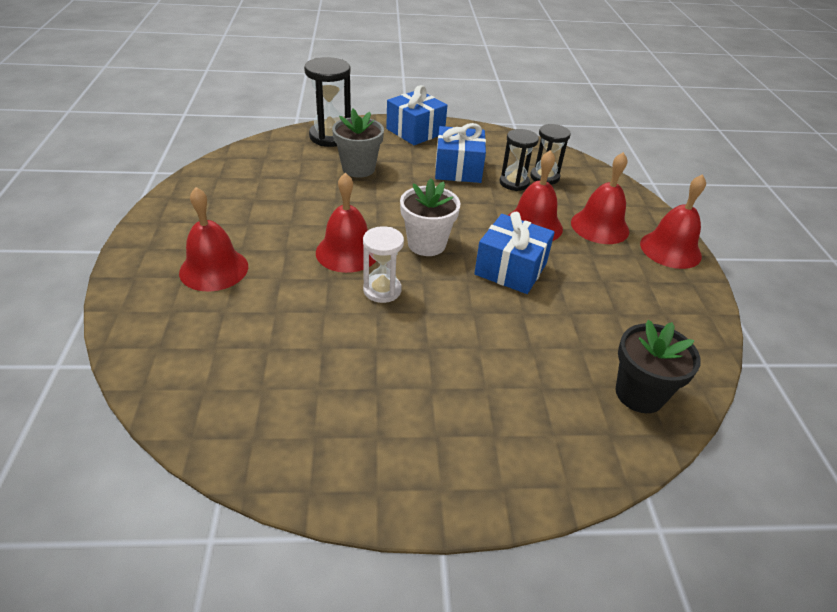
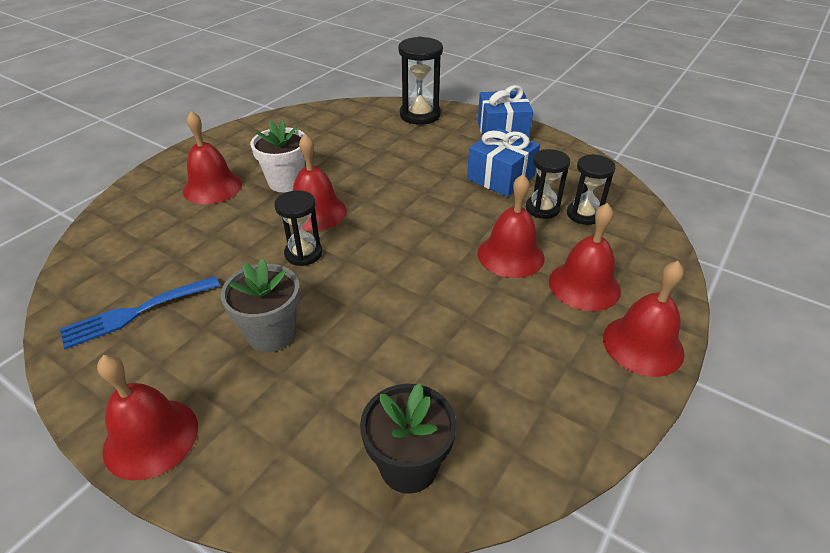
camera: 40 degrees right, 0 degrees up
grey flower pot [332,109,384,178] -> grey flower pot moved to [221,259,300,352]
white hourglass [363,226,404,303] -> black hourglass [274,190,322,266]
white flower pot [400,179,461,256] -> white flower pot moved to [250,120,305,192]
blue gift [474,212,555,294] -> none
none -> blue fork [60,276,220,349]
none -> red bell [97,355,198,481]

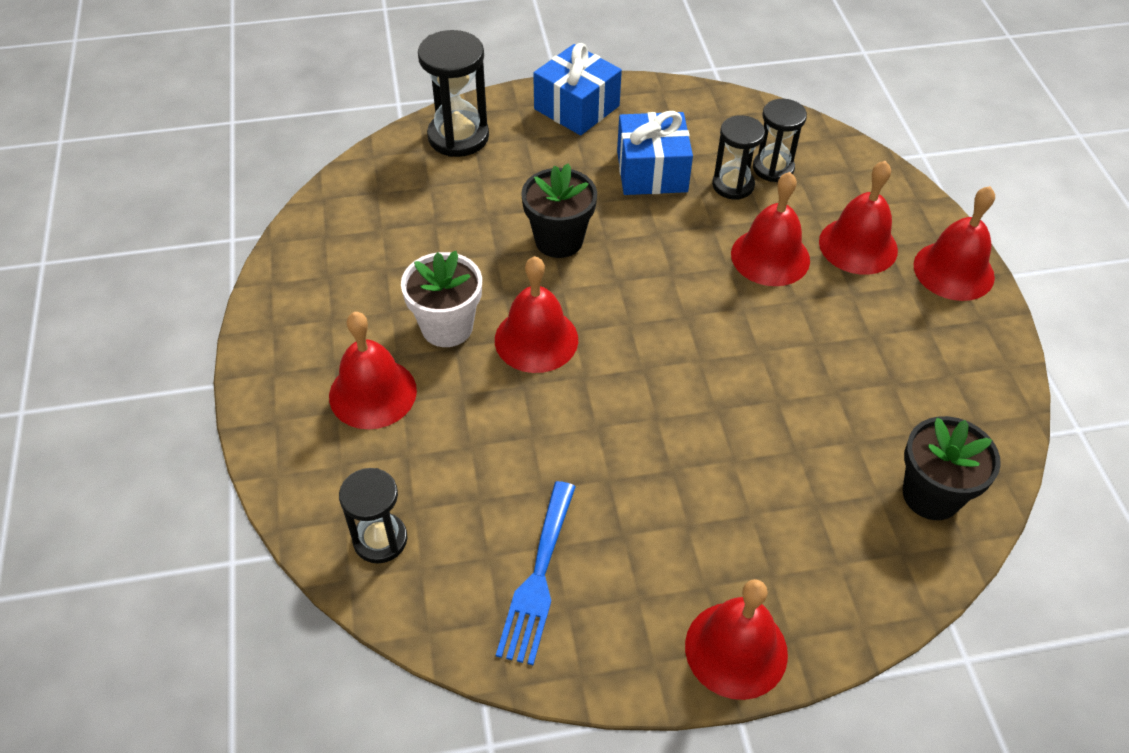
camera: 45 degrees left, 10 degrees up
grey flower pot [221,259,300,352] -> none
black hourglass [274,190,322,266] -> black hourglass moved to [339,468,407,563]
none -> black flower pot [521,163,597,258]

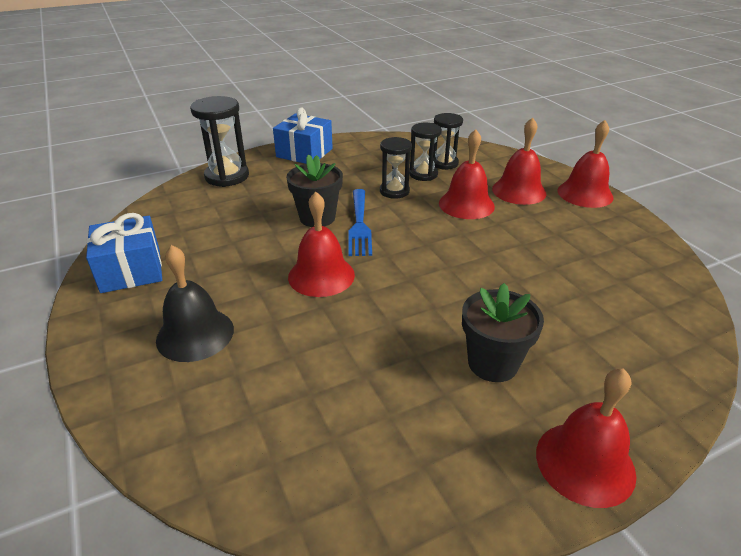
camera: 15 degrees left, 15 degrees down
red bell [329,312,417,429] -> black bell [156,245,234,362]
black hourglass [339,468,407,563] -> black hourglass moved to [380,137,412,199]
white flower pot [401,251,482,347] -> none
blue fork [496,481,576,665] -> blue fork moved to [348,189,372,256]
blue gift [617,111,693,195] -> blue gift moved to [86,213,162,293]
black flower pot [903,416,1001,520] -> black flower pot moved to [462,283,544,382]

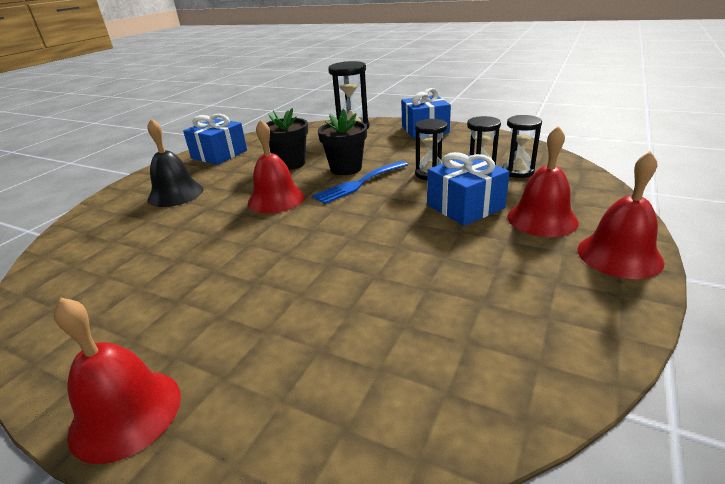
camera: 55 degrees right, 5 degrees down
red bell [439,129,495,219] -> blue gift [427,152,510,226]
black flower pot [462,283,544,382] -> black flower pot moved to [266,108,308,170]

